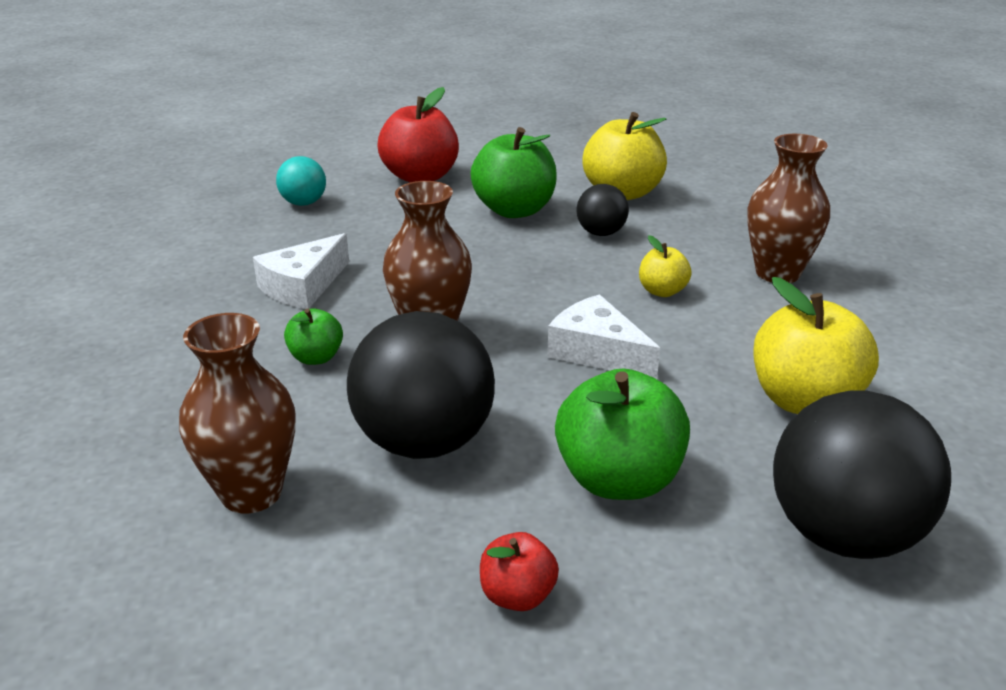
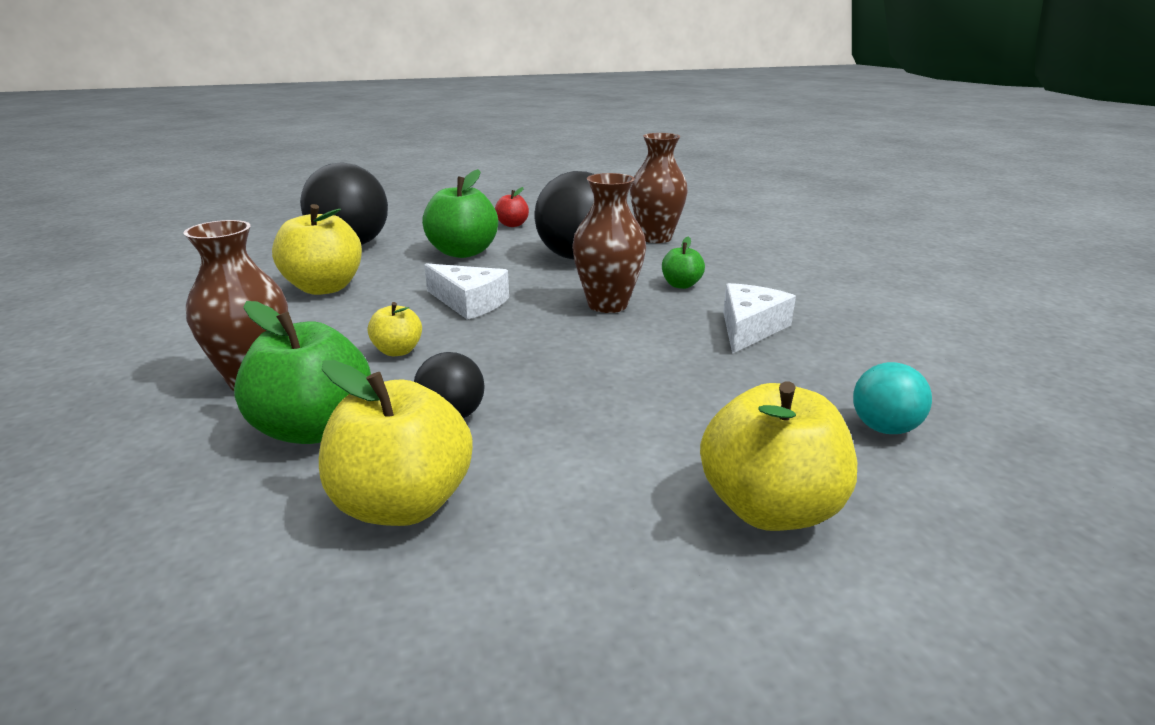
camera: 170 degrees right, 5 degrees down
red apple [377,87,459,182] -> yellow apple [700,382,857,531]
green apple [470,127,557,218] -> green apple moved to [234,301,371,444]

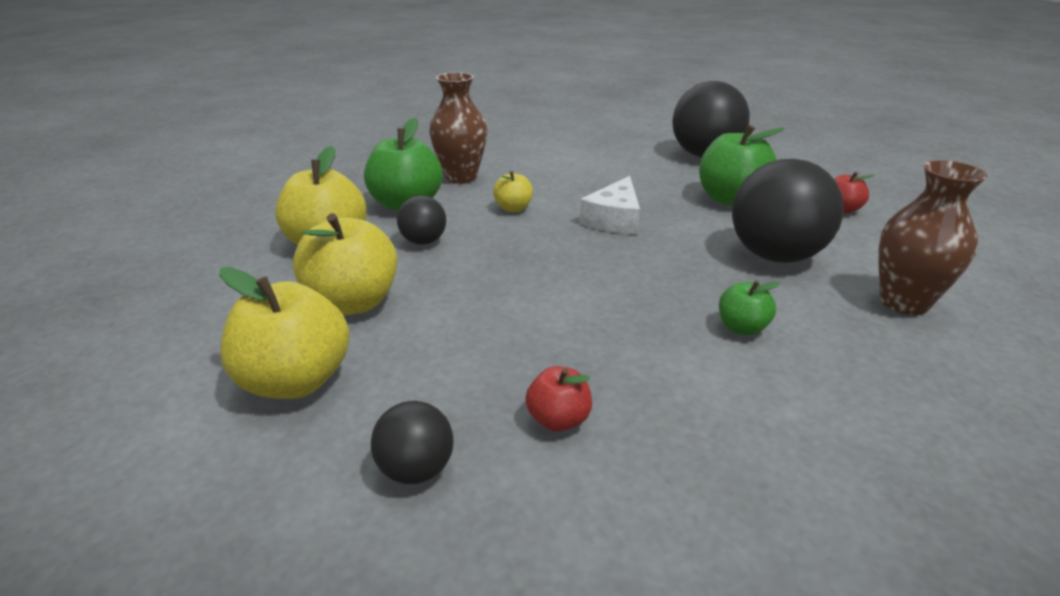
camera: 80 degrees right, 5 degrees up
yellow apple [272,204,362,295] -> yellow apple moved to [293,213,398,315]
brown vase [572,173,646,313] -> none
white cheese [723,283,796,354] -> none
turquoise ball [853,362,932,434] -> black ball [371,401,454,484]
none -> red apple [525,366,592,432]

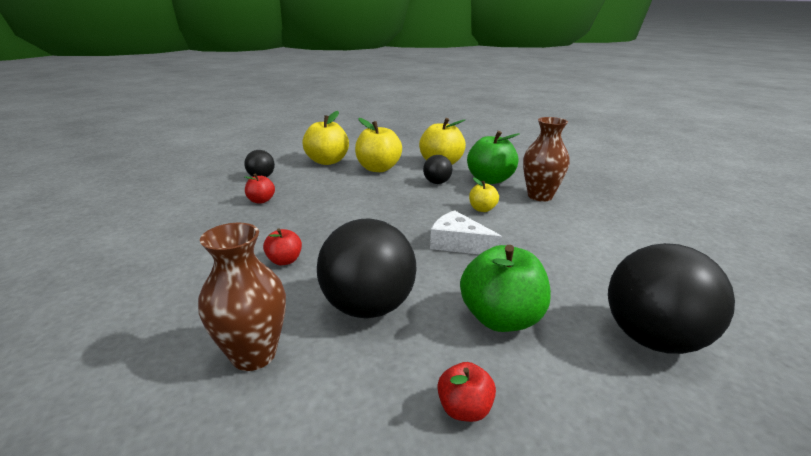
camera: 100 degrees right, 5 degrees down
green apple [719,281,780,336] -> red apple [263,228,302,265]

